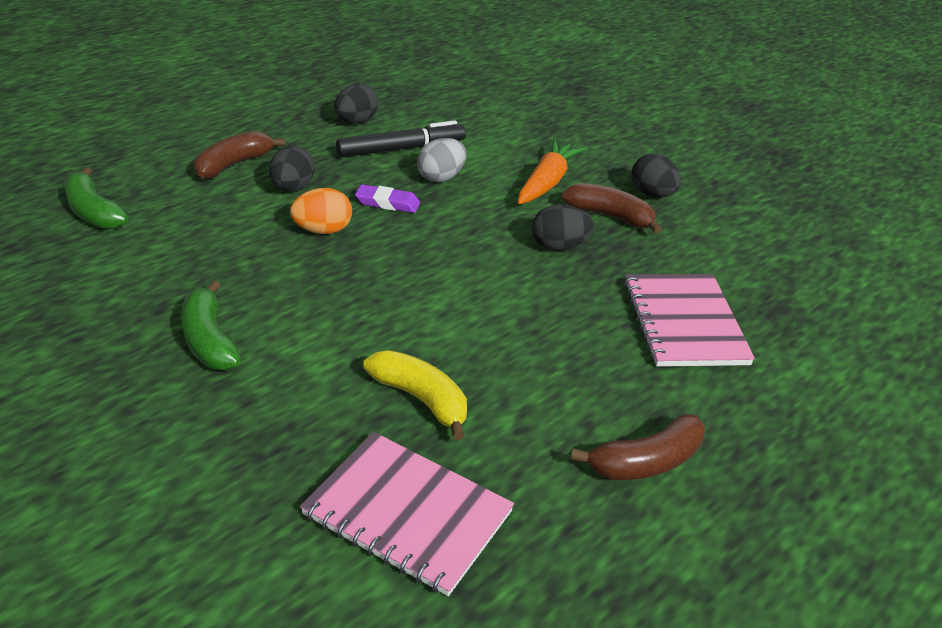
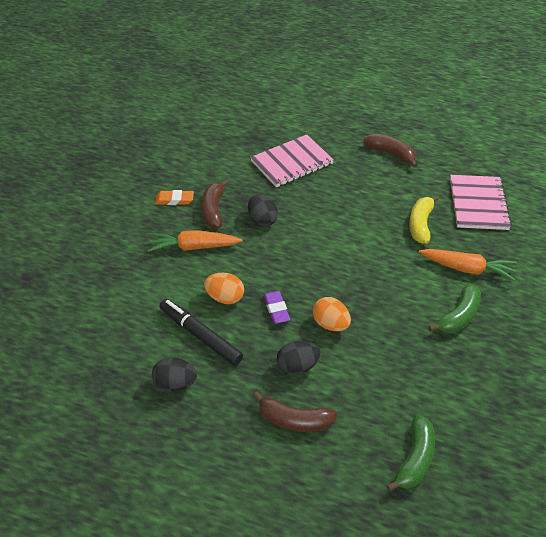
camera: 115 degrees left, 10 degrees up
grey egg [417,138,467,182] -> orange egg [204,273,244,304]
black egg [631,154,681,198] -> orange eraser [155,190,194,205]
none -> orange carrot [419,249,517,281]

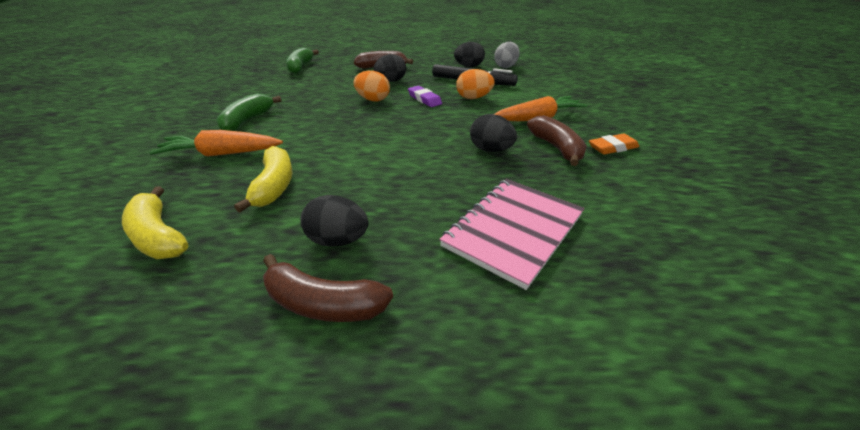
camera: 160 degrees right, 10 degrees down
pink notebook [450,175,512,230] -> yellow banana [122,186,188,259]
none -> black egg [300,195,368,247]
none -> grey egg [494,42,520,68]

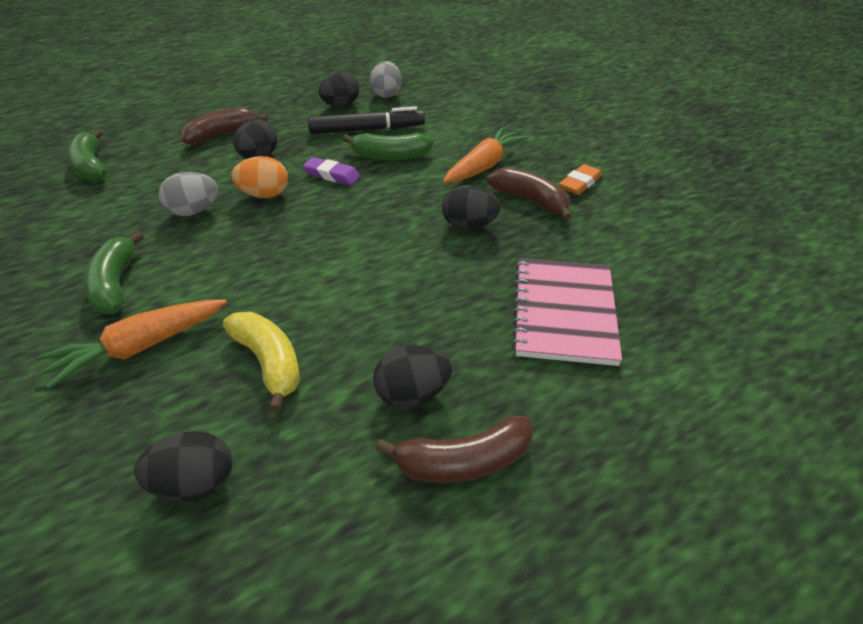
camera: 30 degrees left, 5 degrees up
yellow banana [122,186,188,259] -> black egg [134,431,232,502]
orange egg [456,69,495,99] -> green banana [343,133,434,160]
none -> grey egg [159,172,219,216]

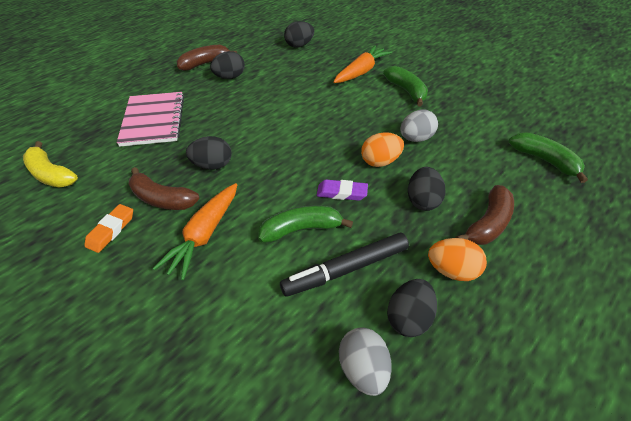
camera: 165 degrees right, 5 degrees up
yellow banana [223,312,300,412] -> yellow banana moved to [23,141,78,188]
none -> orange egg [428,238,487,281]

